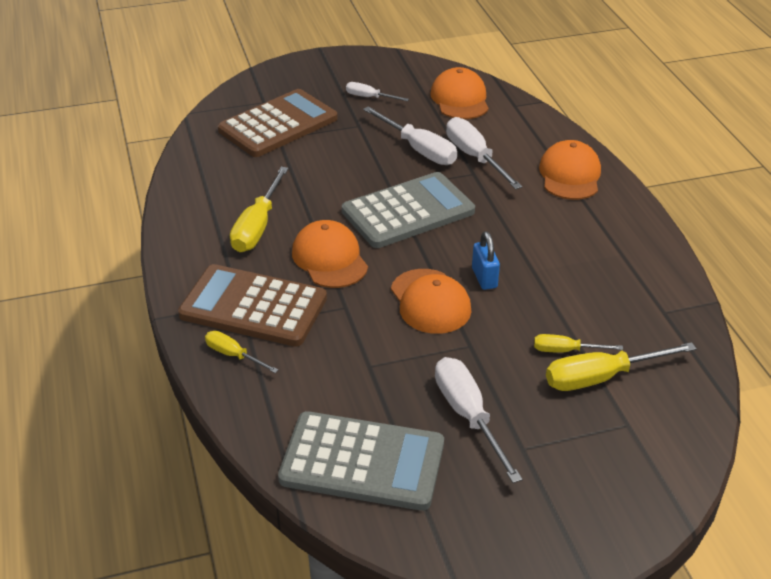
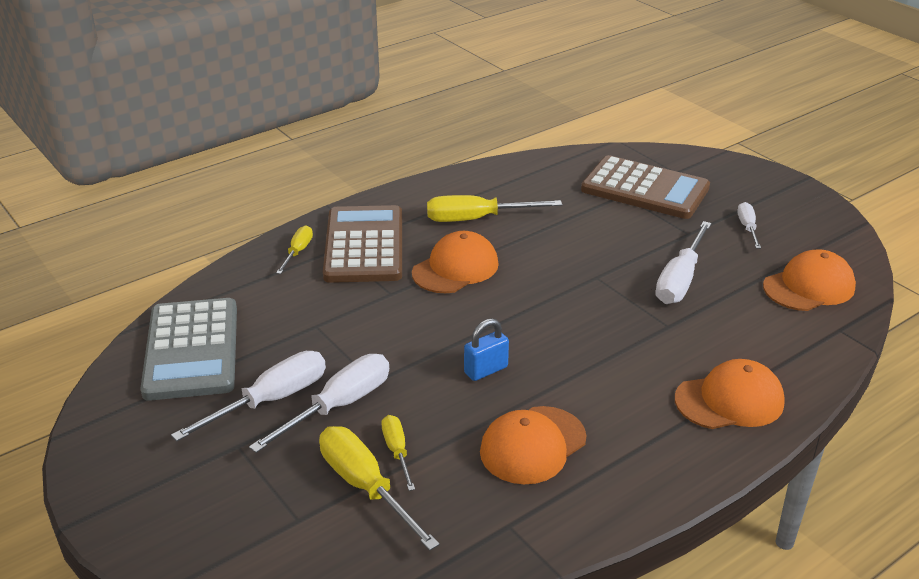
camera: 70 degrees right, 5 degrees down
grey calculator [342,172,475,248] -> none
orange cap [391,269,471,334] -> orange cap moved to [480,406,586,484]
white screwdriver [446,117,522,189] -> white screwdriver moved to [249,354,389,453]

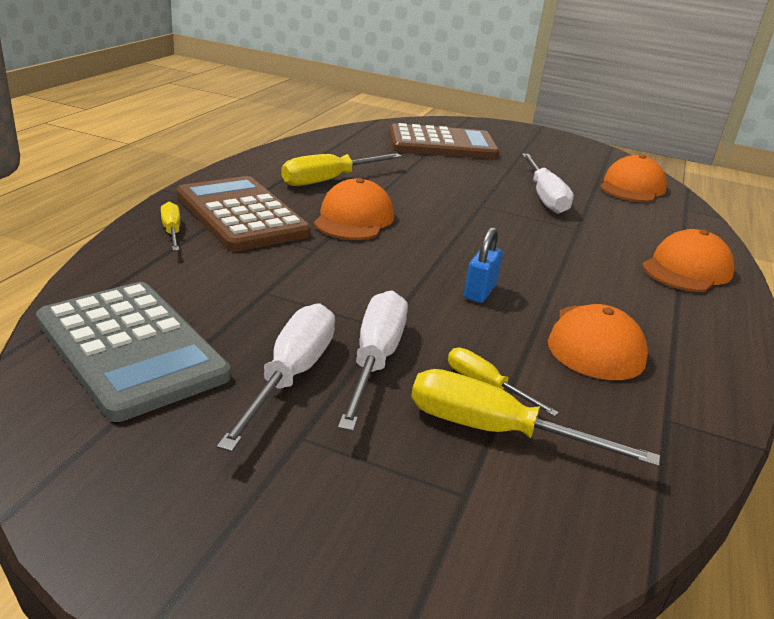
camera: 35 degrees left, 5 degrees down
white screwdriver [737,202,761,249] -> none

